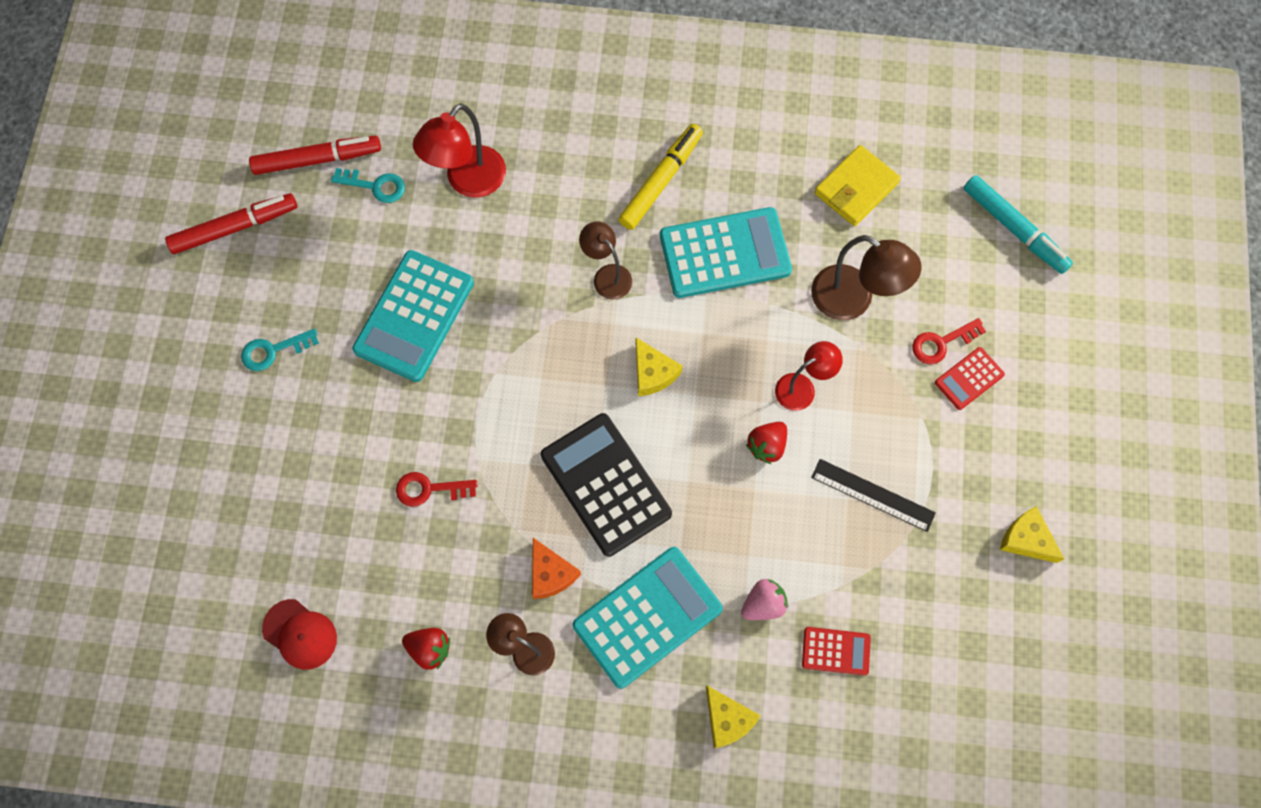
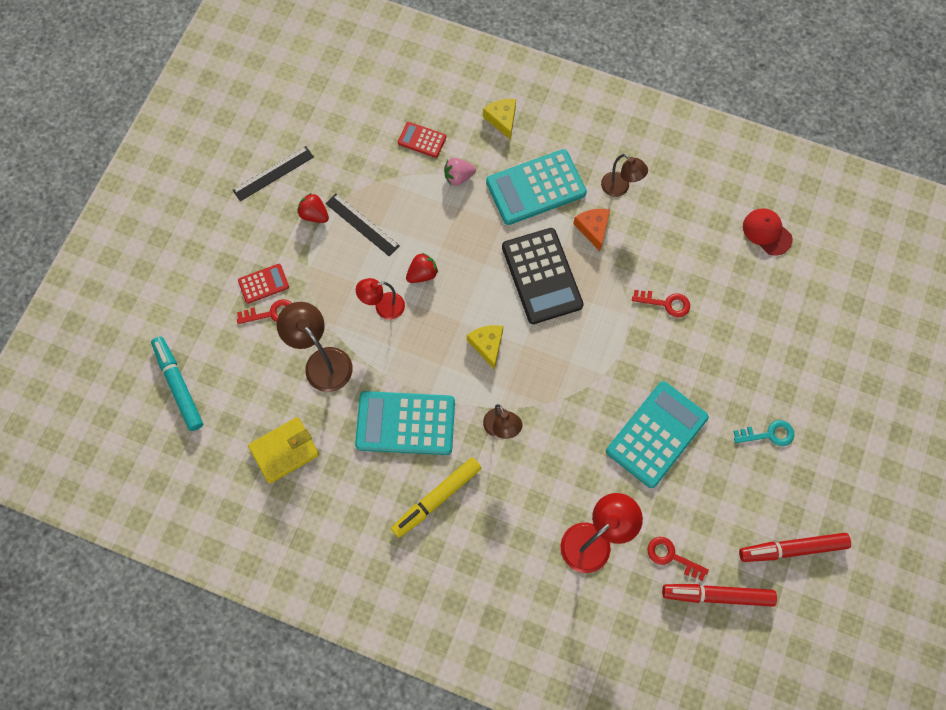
camera: 165 degrees left, 0 degrees up
turquoise key [331,168,405,203] -> red key [647,537,709,581]
red strawberry [402,628,450,670] -> red strawberry moved to [297,193,329,223]
yellow cheese [1000,506,1064,563] -> black ruler [233,146,314,201]

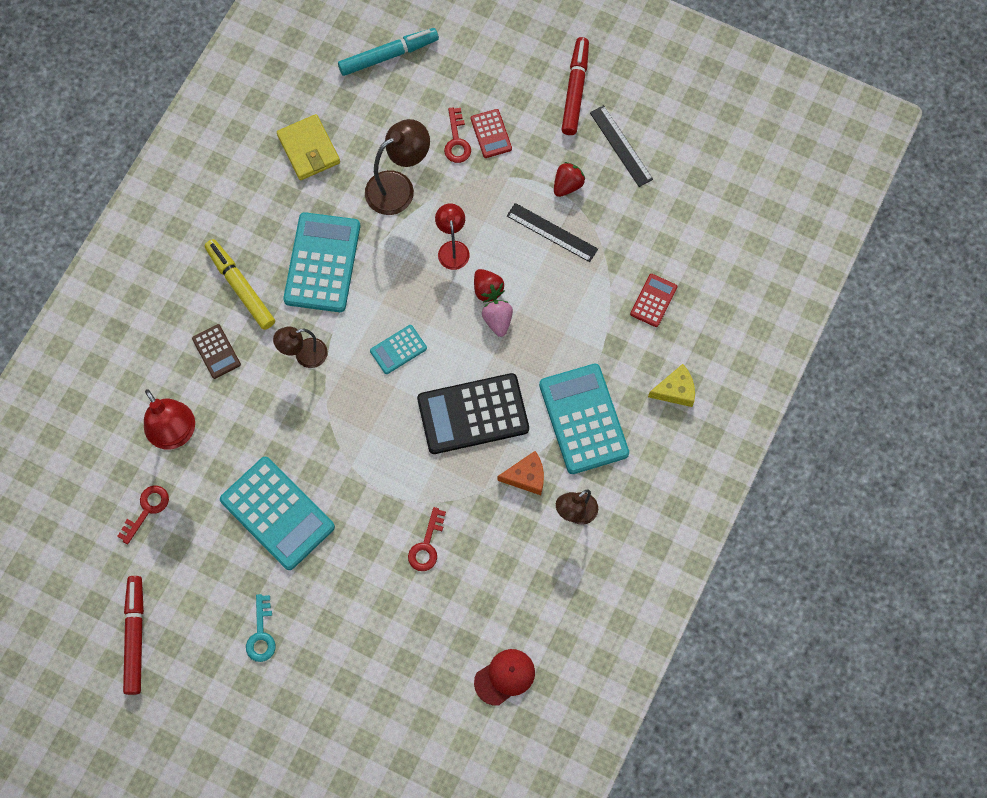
camera: 95 degrees right, 0 degrees up
black ruler [325,193,400,257] -> black ruler turned 75 degrees clockwise [507,203,598,262]
pink strawberry [444,158,476,186] -> pink strawberry moved to [482,300,513,337]
yellow cheese [467,325,503,370] -> turquoise calculator [370,325,427,374]
red marker [662,584,777,607] -> red marker moved to [561,37,589,135]
none -> brown calculator [192,324,241,379]

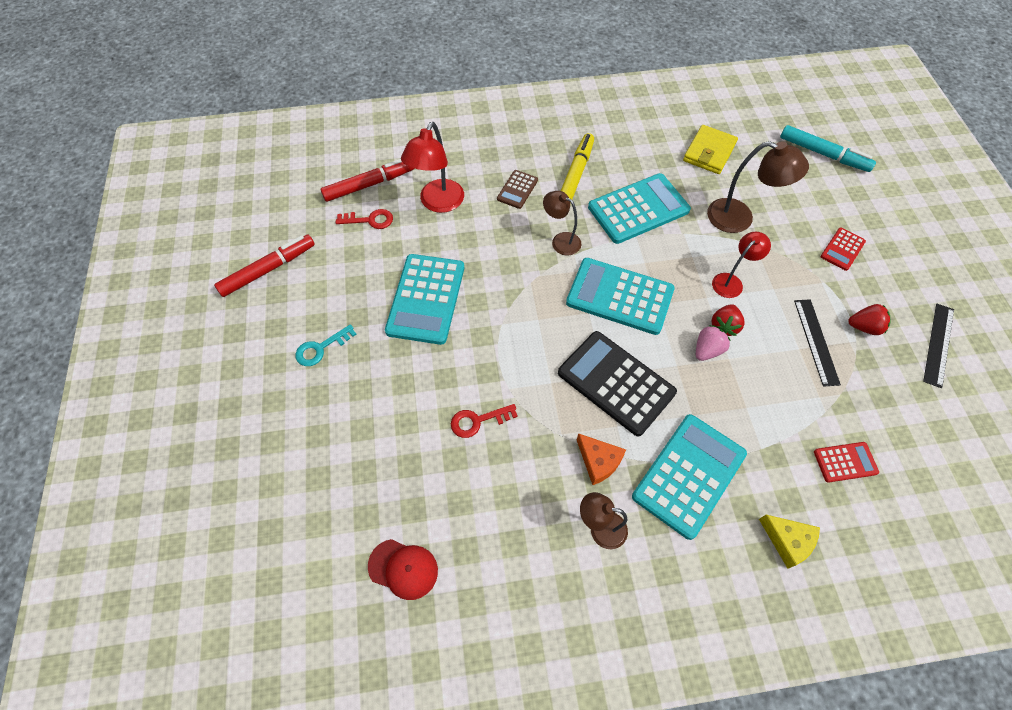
camera: 55 degrees right, 10 degrees down
turquoise calculator [370,325,427,374] -> turquoise calculator [566,258,675,335], size x2.02
red key [444,107,471,163] -> none
red marker [561,37,589,135] -> red marker moved to [321,159,415,202]

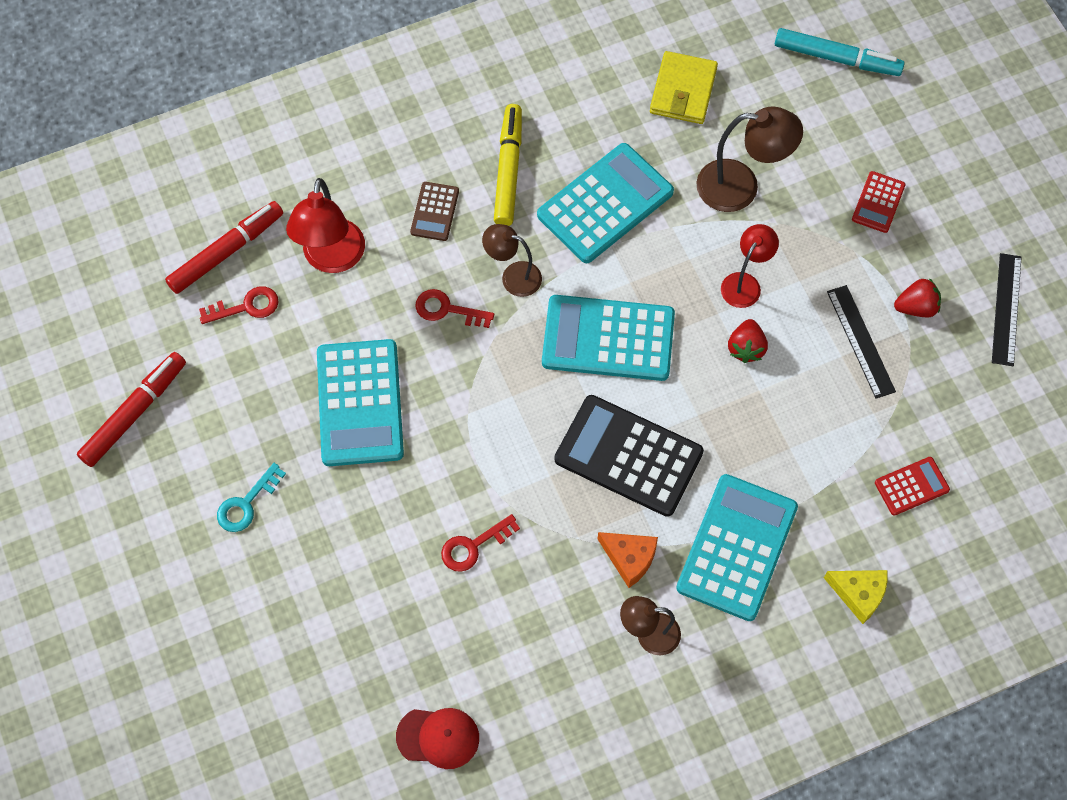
camera: 15 degrees left, 5 degrees up
pink strawberry [696,325,731,361] -> none
none -> red key [415,289,494,328]

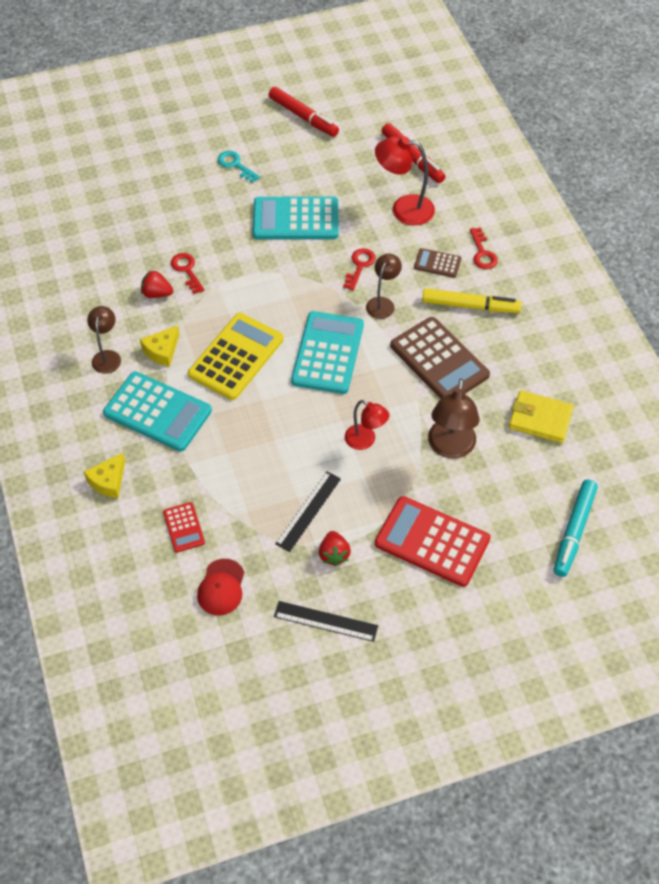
camera: 95 degrees right, 10 degrees down
red key [199,286,278,324] -> red key moved to [470,227,498,269]
red cap [396,708,479,769] -> red cap moved to [197,559,244,615]
turquoise calculator [537,143,674,263] -> brown calculator [390,317,490,399]
black calculator [554,395,704,517] -> yellow calculator [188,313,284,400]
orange cheese [598,532,658,588] -> yellow cheese [140,325,179,367]
red strawberry [728,319,768,363] -> red strawberry moved to [141,270,173,298]
black ruler [827,285,896,398] -> black ruler turned 45 degrees counterclockwise [275,472,341,552]
red calculator [852,171,906,233] -> red calculator [375,496,490,587], size x2.02

